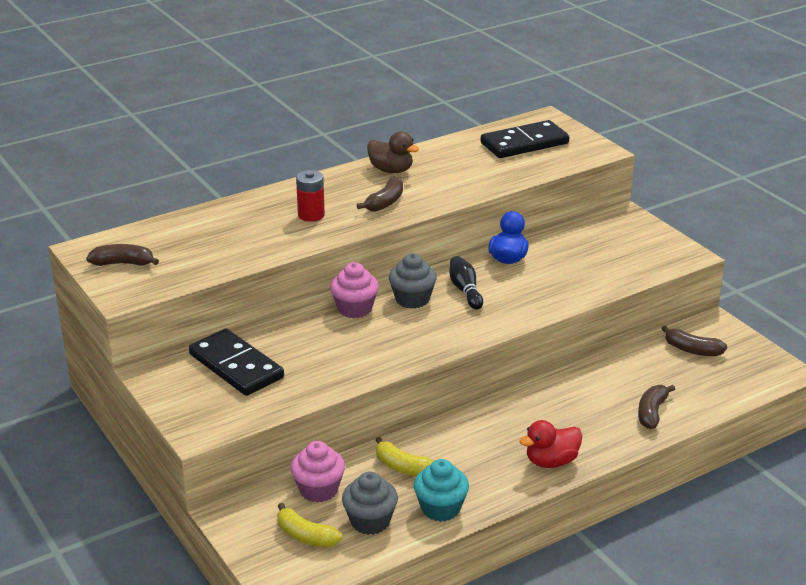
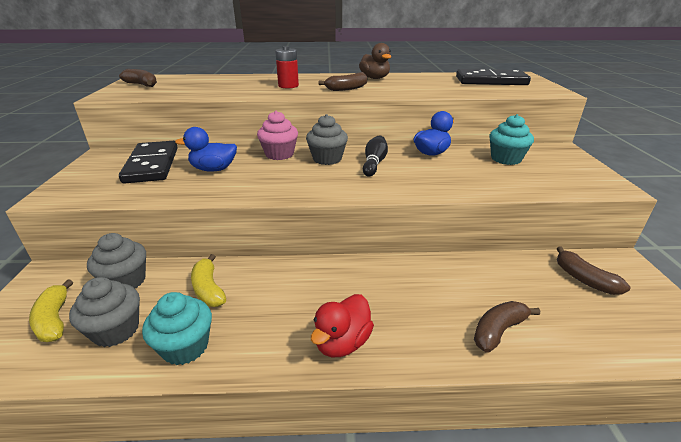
camera: 30 degrees right, 0 degrees up
pink cupcake [291,441,345,503] -> grey cupcake [87,233,146,288]
red duck [519,420,582,468] -> red duck turned 60 degrees counterclockwise [311,294,374,357]
none -> blue duck [175,127,237,172]
none -> turquoise cupcake [489,114,534,165]

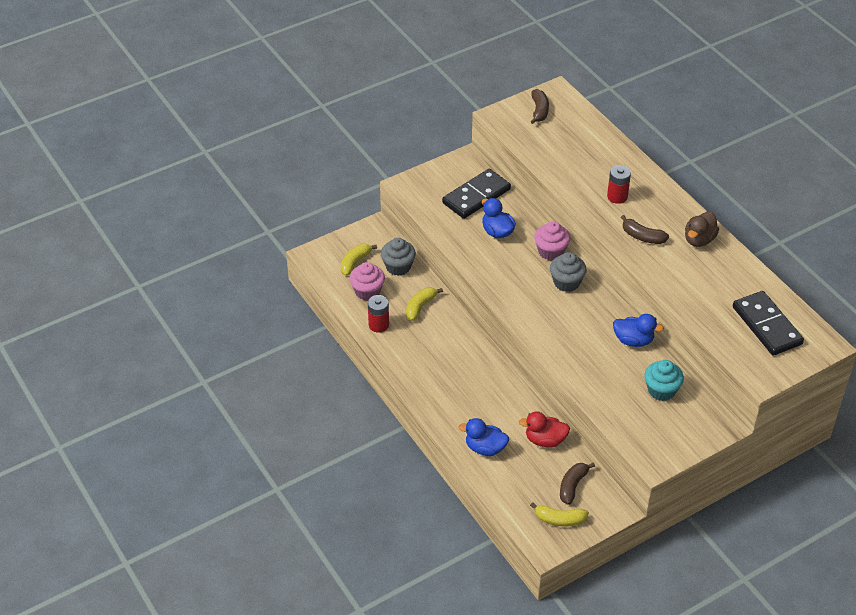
camera: 60 degrees right, 15 degrees up
grey cupcake [69,277,140,347] -> pink cupcake [349,262,385,301]
turquoise cupcake [142,292,212,365] -> red battery [368,295,389,333]
red duck [311,294,374,357] -> red duck moved to [519,411,570,448]
black bowling pin [363,135,388,176] -> none
brown banana [474,301,540,353] -> blue duck [458,418,509,456]
none -> yellow banana [530,502,589,526]

